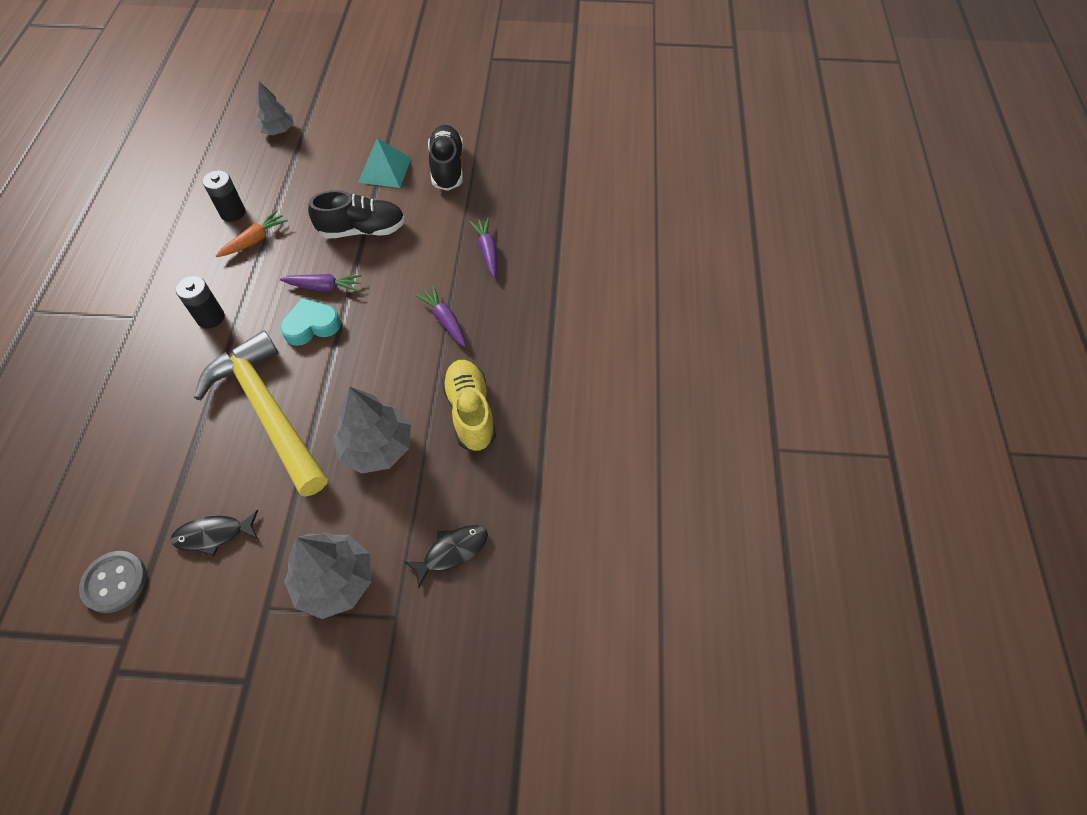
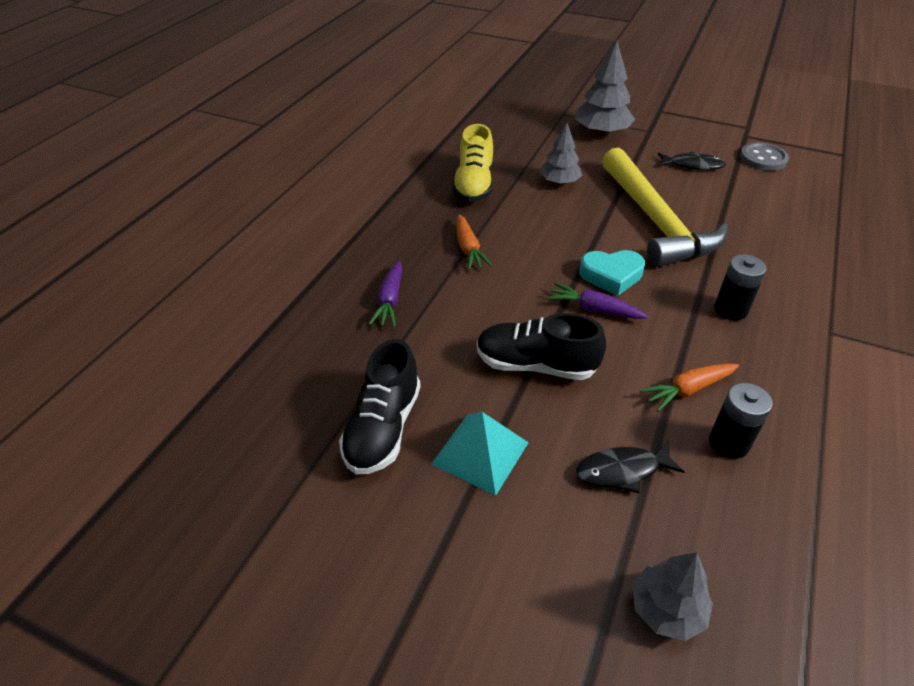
camera: 160 degrees left, 15 degrees down
grey tree [333,387,411,474] -> grey tree [540,123,582,185], size x0.64
black fish [405,525,488,588] -> black fish moved to [576,441,685,493]
purple carrot [415,285,466,347] -> orange carrot [456,214,493,270]

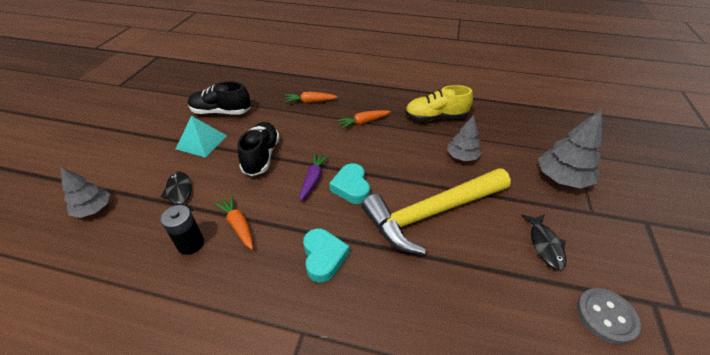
camera: 80 degrees right, 0 degrees up
purple carrot [369,261,402,327] -> orange carrot [284,92,338,103]
black battery [714,254,767,321] -> turquoise heart [303,229,350,282]

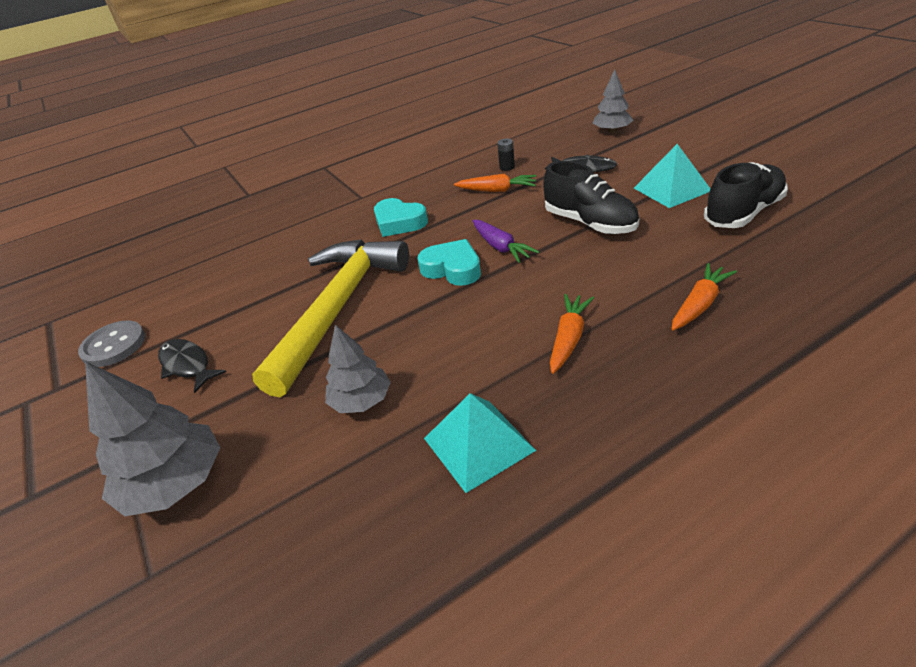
camera: 140 degrees right, 5 degrees down
black battery [160,205,204,255] -> black battery [497,139,515,171], size x0.60
yellow shoe [405,85,473,121] -> turquoise pyramid [424,393,536,493]

